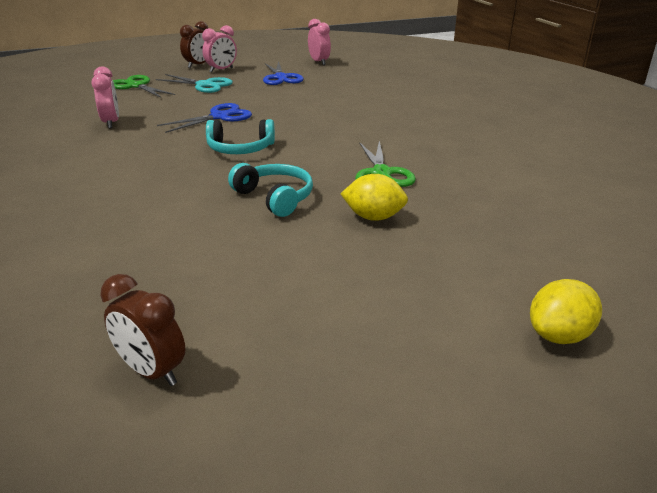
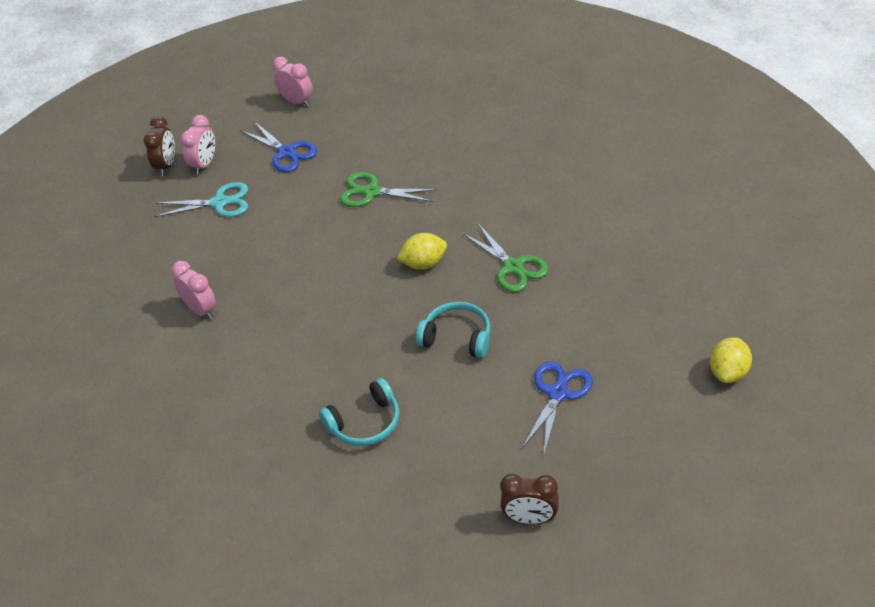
camera: 25 degrees left, 15 degrees up
green scissors [112,75,175,98] -> green scissors moved to [340,172,437,207]
blue scissors [157,103,252,133] -> blue scissors moved to [521,361,593,454]
turquoise headphones [206,119,275,154] -> turquoise headphones moved to [319,378,400,446]
yellow lemon [341,174,408,221] -> yellow lemon moved to [397,233,447,270]

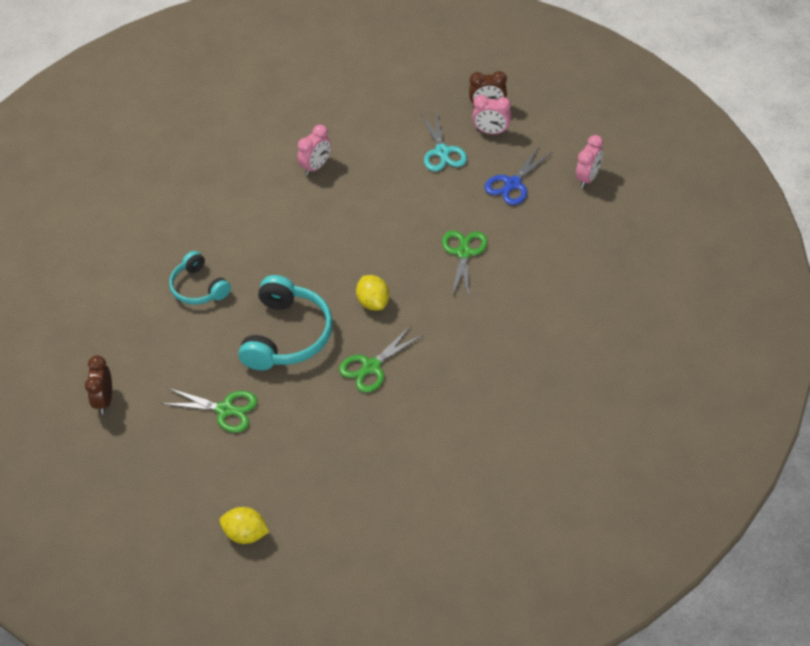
camera: 80 degrees right, 5 degrees up
turquoise headphones [416,302,491,358] -> turquoise headphones [238,275,333,370], size x1.62
blue scissors [521,361,593,454] -> green scissors [161,388,258,433]

